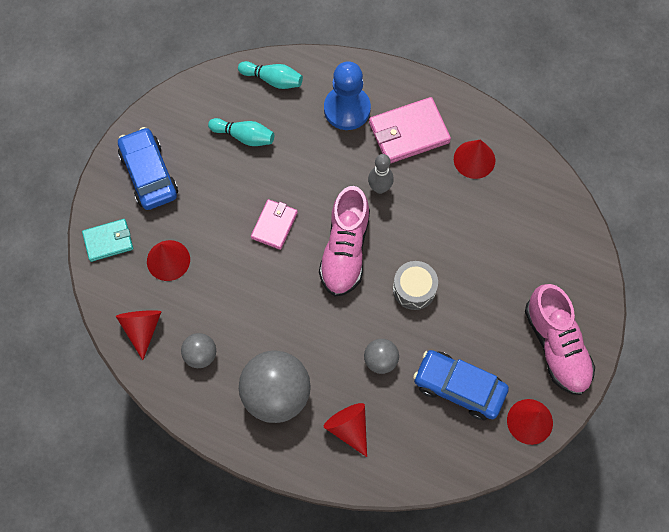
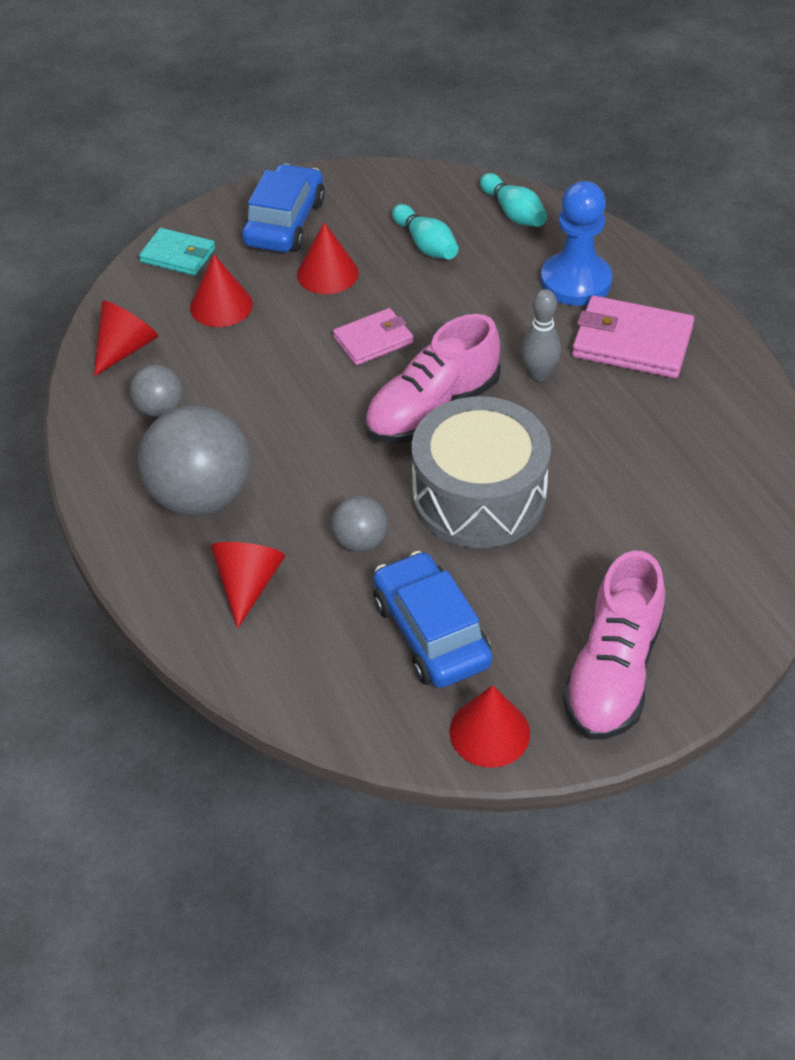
camera: 40 degrees right, 20 degrees down
grey drum [393,261,438,310] -> grey drum [412,396,551,548], size x1.92
red cone [454,140,495,179] -> red cone moved to [297,222,359,294]

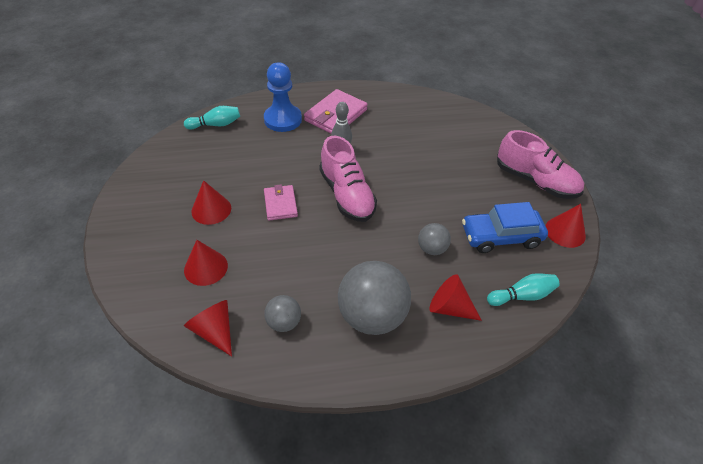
camera: 75 degrees left, 0 degrees up
turquoise wallet [139,228,215,276] -> none
blue car [242,164,325,252] -> none
turquoise bowling pin [392,204,459,259] -> turquoise bowling pin moved to [487,273,560,306]
grey drum [412,396,551,548] -> none

